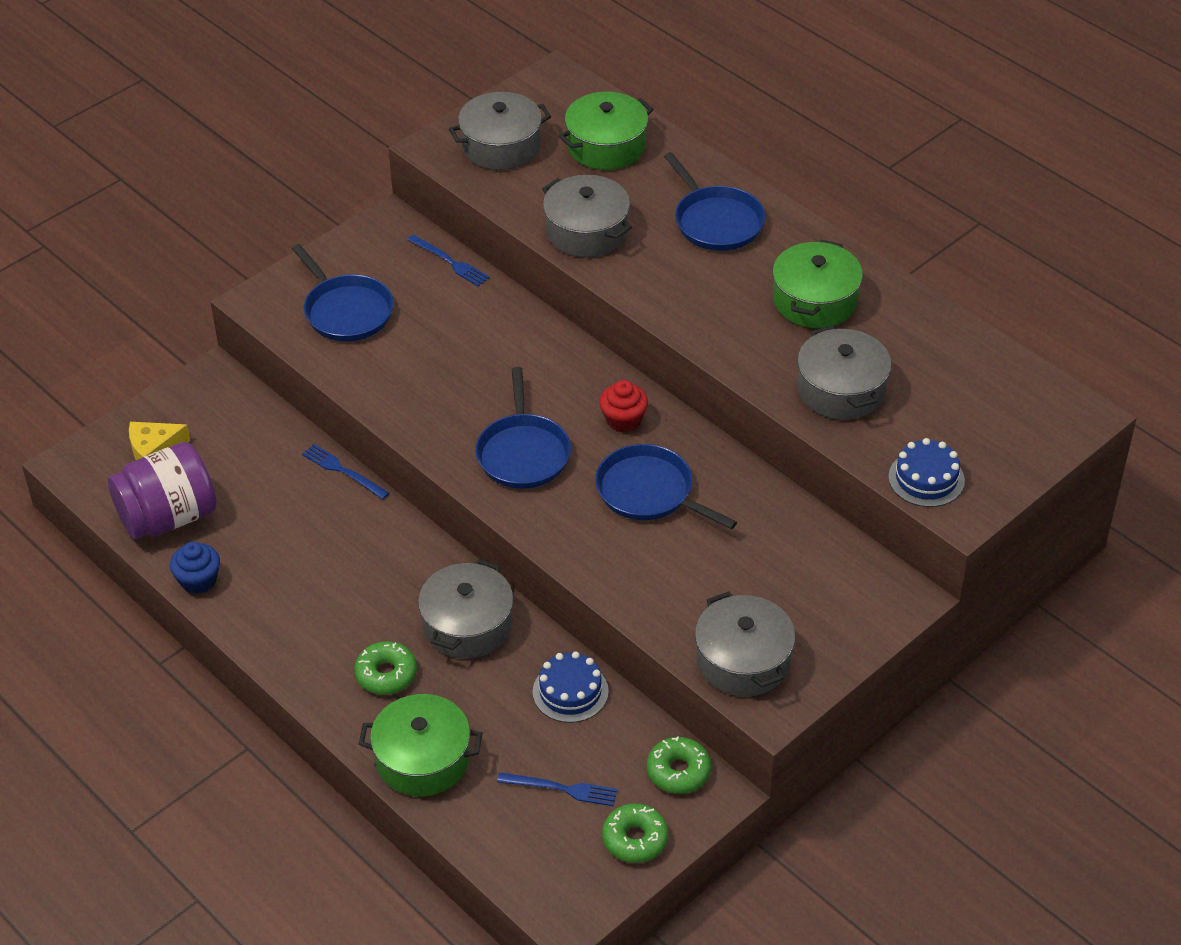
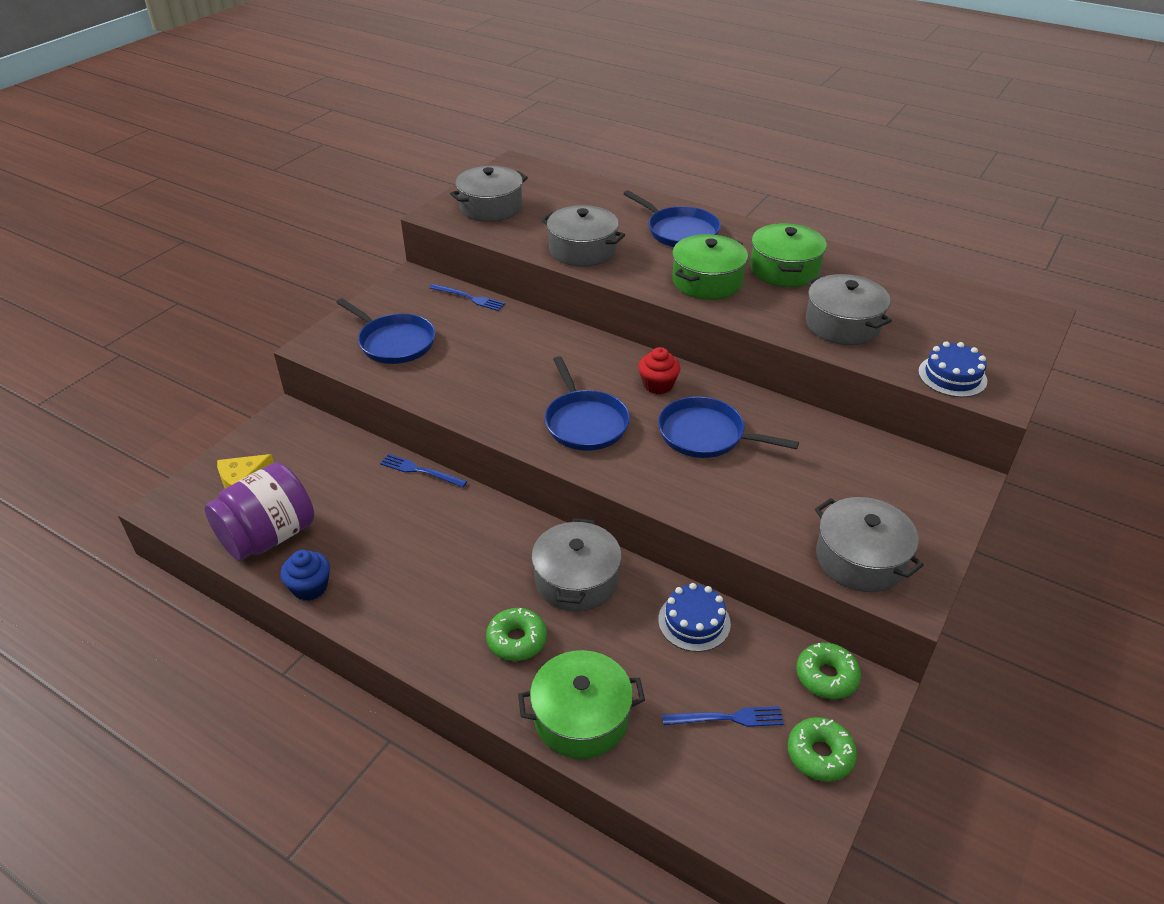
camera: 15 degrees left, 5 degrees down
green pot [559,92,654,170] -> green pot moved to [672,234,748,300]

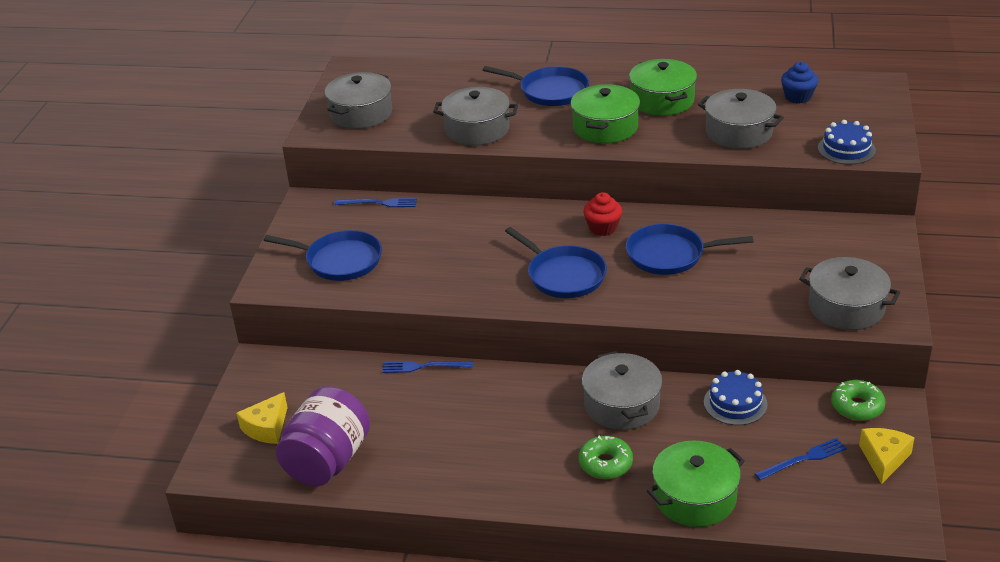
camera: 20 degrees left, 5 degrees down
blue cupcake [280,550,330,601] -> blue cupcake moved to [781,62,818,103]
green donut [788,717,857,782] -> yellow cheese [859,428,915,484]

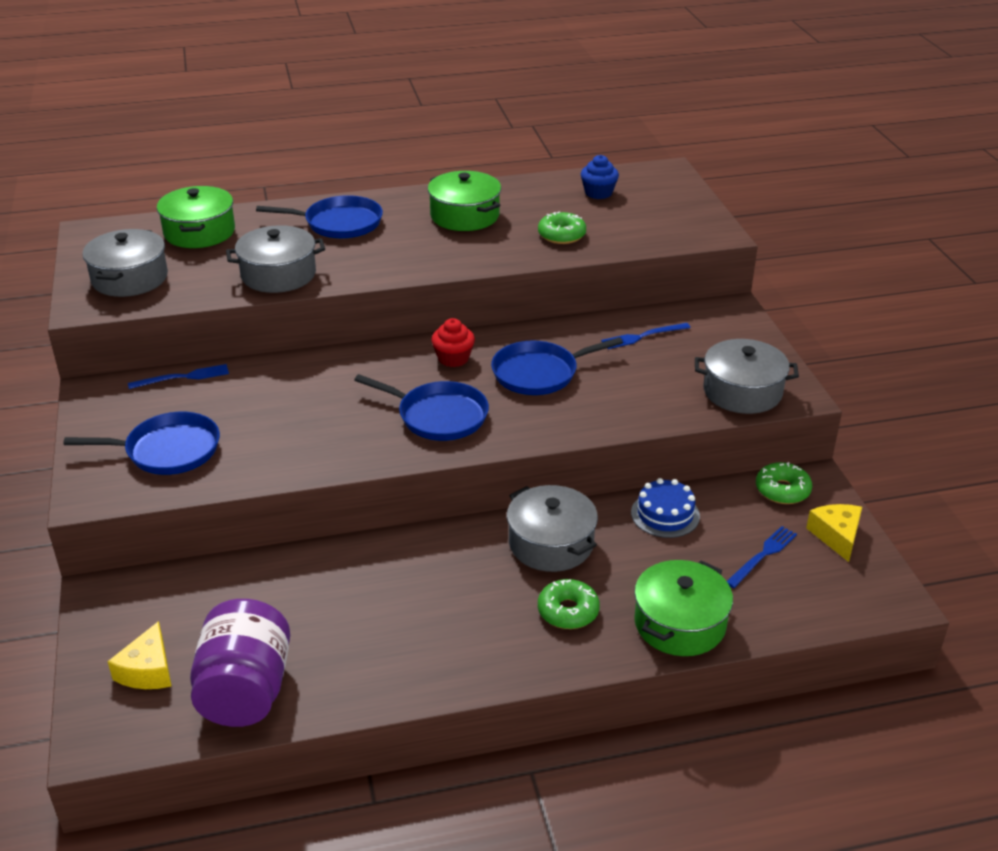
camera: 25 degrees left, 0 degrees up
blue fork [382,361,473,373] -> blue fork moved to [601,323,691,349]
green pot [571,84,640,144] -> green pot moved to [157,186,235,248]
grey pot [698,89,784,149] -> green donut [538,211,586,244]
blue cake [818,120,876,165] -> none

